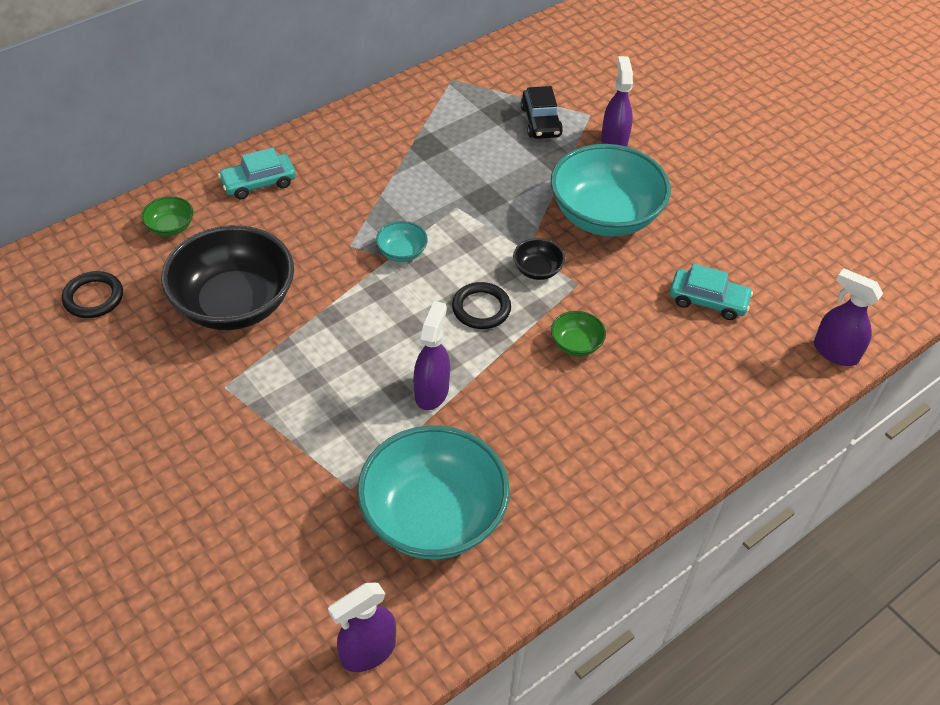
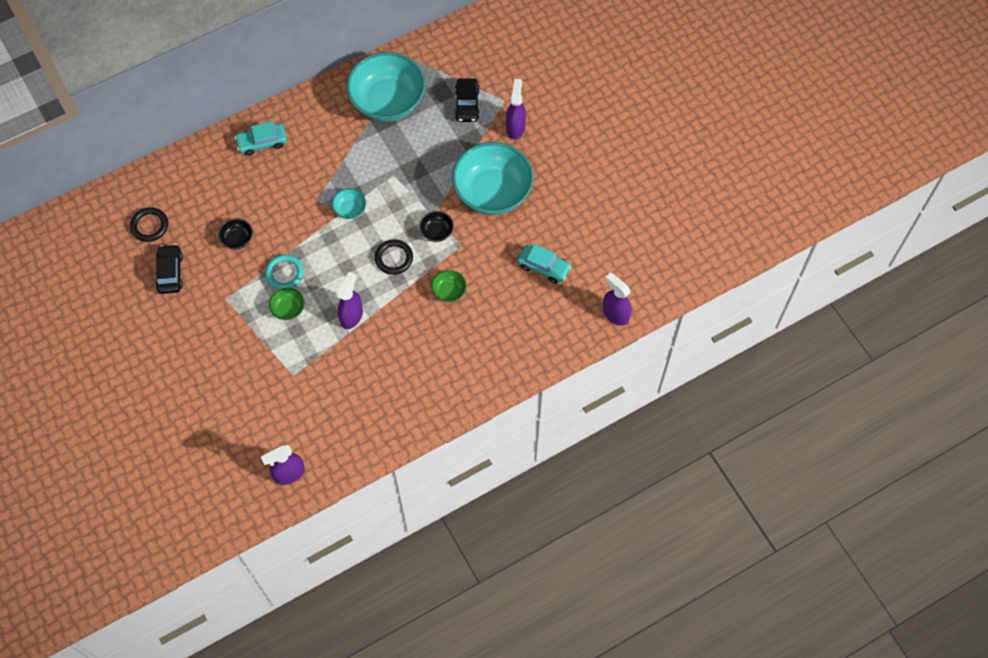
camera: 10 degrees right, 15 degrees up
green bowl [141,196,193,236] -> green bowl moved to [269,288,305,320]
black bowl [161,225,294,330] -> black bowl [218,218,253,250], size x0.42
turquoise bowl [357,425,509,559] -> turquoise bowl moved to [346,52,426,121]
none -> black car [155,244,183,294]
none -> turquoise ring [265,254,304,289]

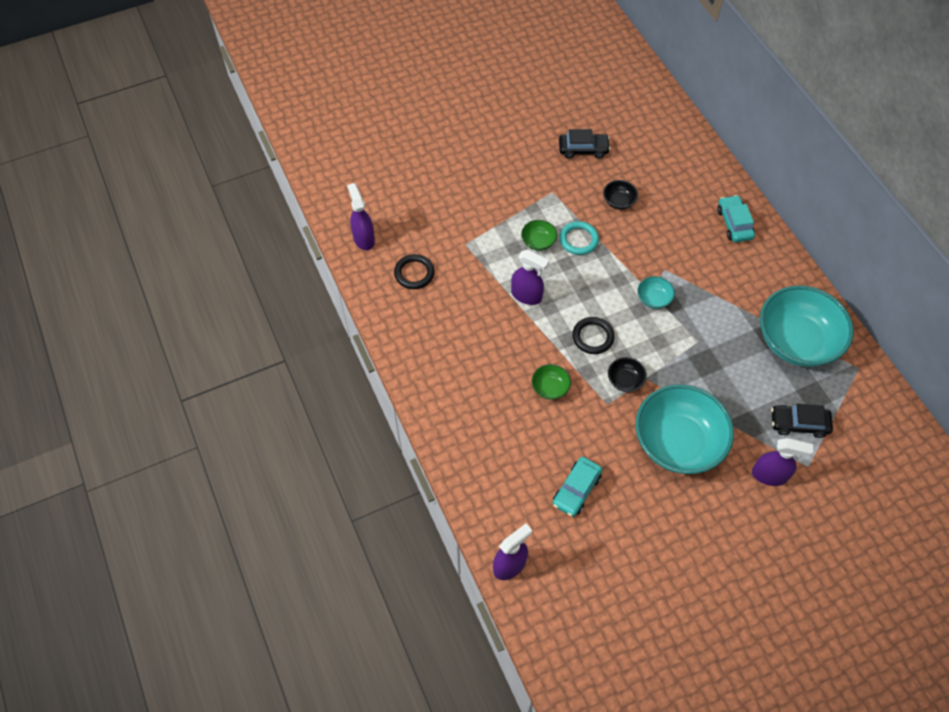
camera: 95 degrees right, 5 degrees down
black ring [130,207,168,242] -> black ring moved to [394,254,435,289]

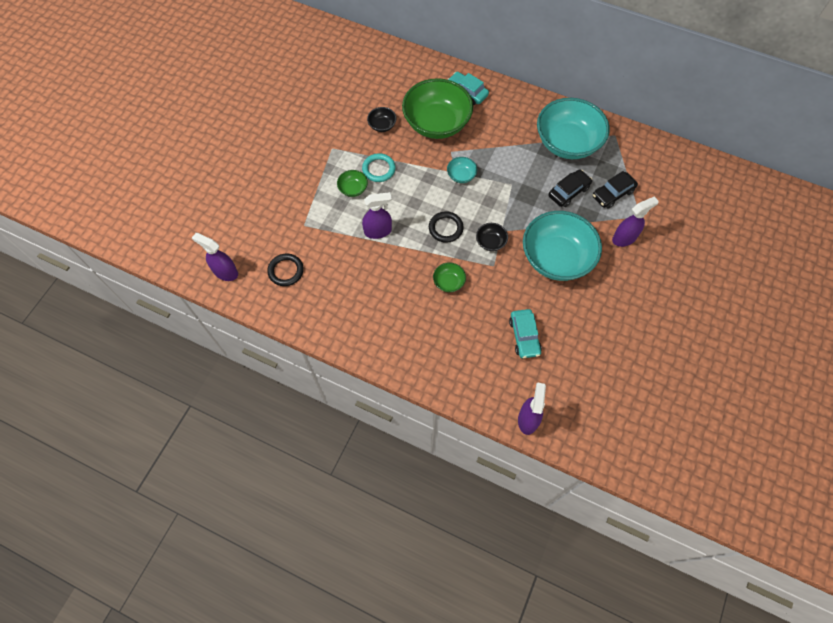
camera: 40 degrees left, 5 degrees up
black car [559,129,611,159] -> black car moved to [548,169,592,207]
none -> green bowl [402,78,473,139]

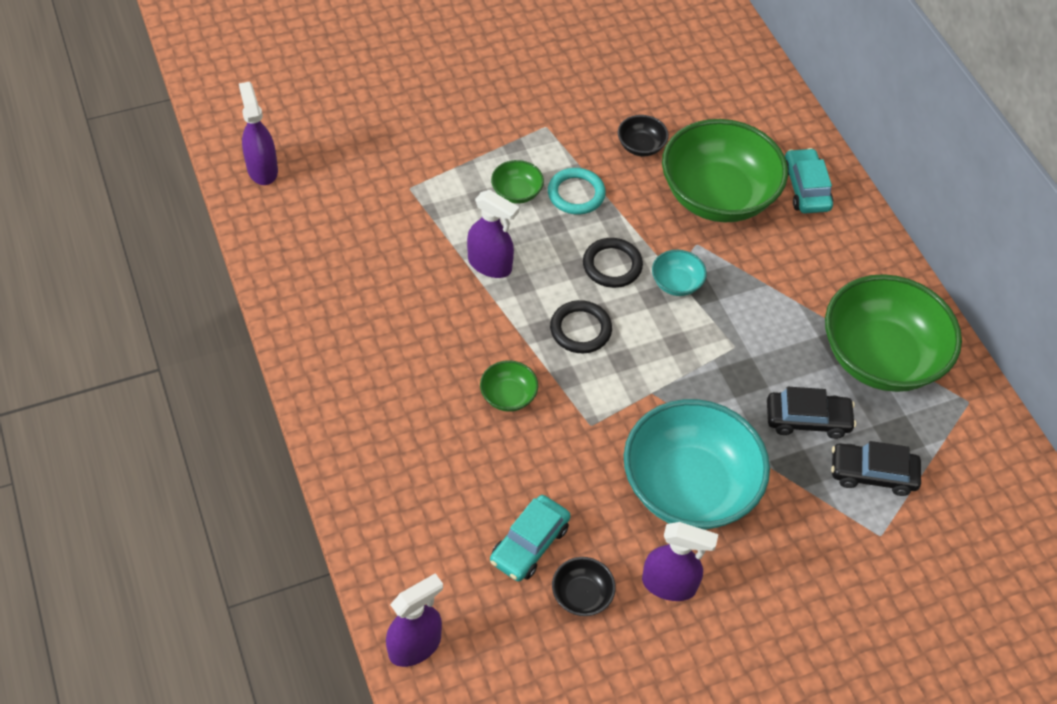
camera: 40 degrees right, 10 degrees down
black ring [267,253,304,286] -> black ring moved to [583,238,643,288]
black bowl [476,223,508,251] -> black bowl moved to [552,557,616,616]
turquoise bowl [537,98,609,159] -> green bowl [825,274,962,392]
purple spray bottle [612,196,659,247] -> purple spray bottle moved to [642,522,718,601]

